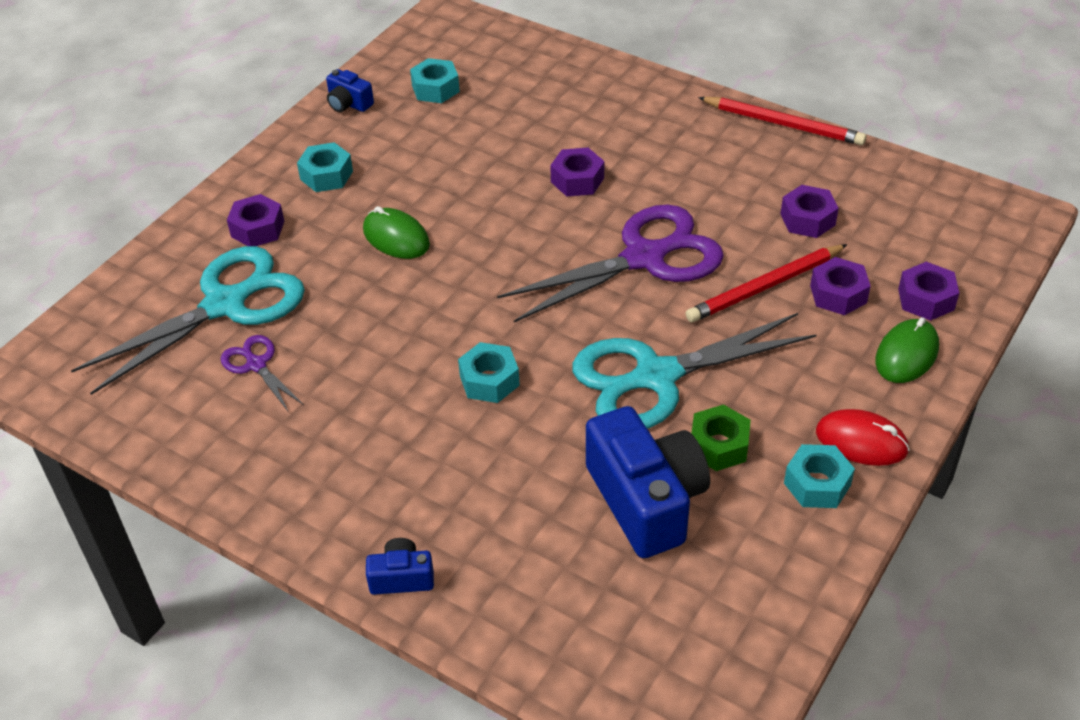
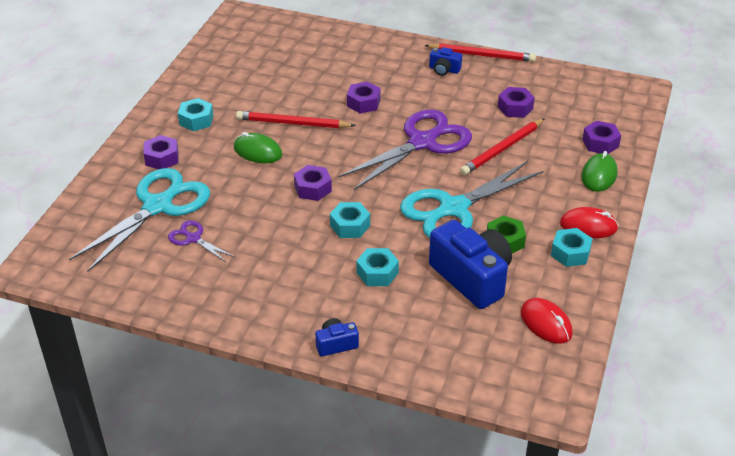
camera: 15 degrees left, 5 degrees down
blue camera [326,69,374,112] -> blue camera moved to [429,47,462,76]
turquoise nut [410,58,460,103] -> turquoise nut moved to [356,248,399,286]
purple nut [810,257,871,315] -> purple nut moved to [294,165,332,201]
none -> red pencil [236,111,356,128]
none -> red mouse [521,298,573,344]

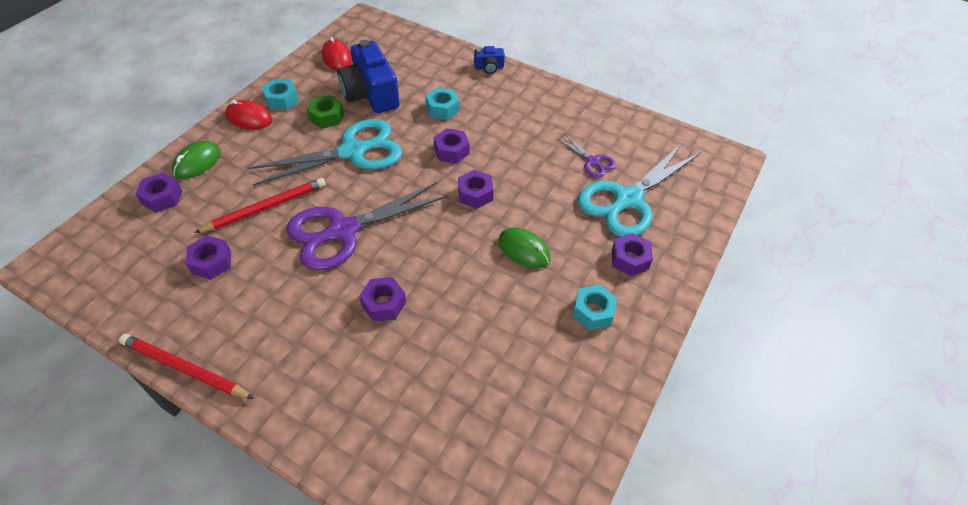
camera: 170 degrees left, 10 degrees up
red pencil [236,111,356,128] -> none
turquoise nut [330,202,370,238] -> purple nut [434,128,470,163]
blue camera [429,47,462,76] -> none

